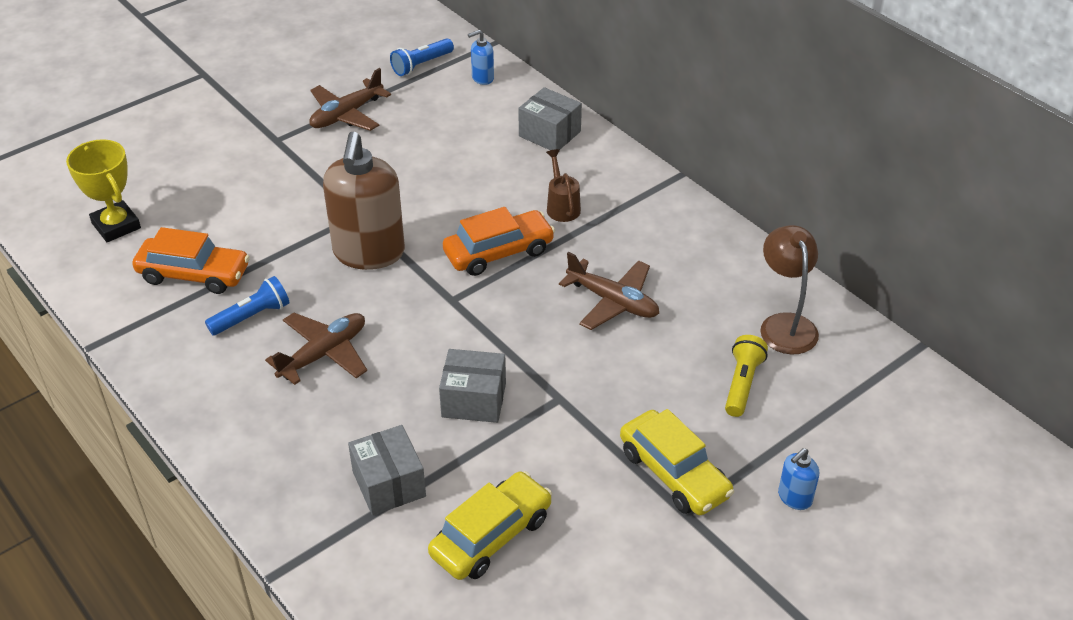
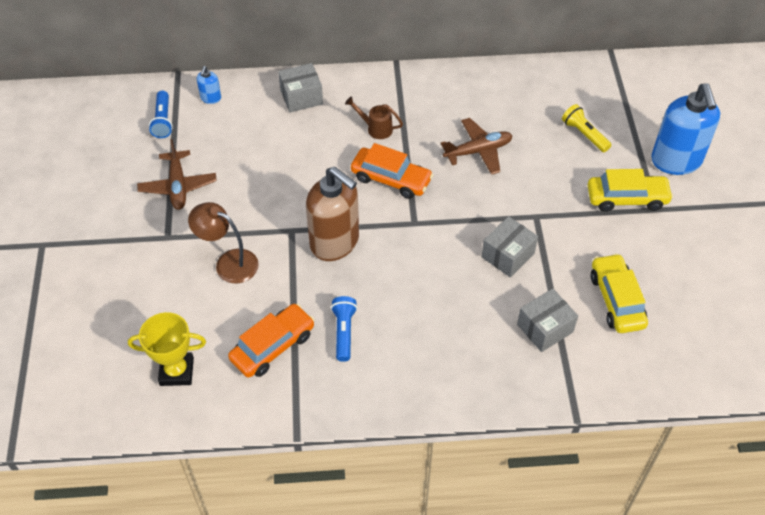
camera: 55 degrees left, 10 degrees up
brown plane [265,313,367,385] -> none
grey box [348,425,426,515] -> grey box turned 45 degrees counterclockwise [517,288,578,352]
orange car [443,207,555,276] -> orange car turned 105 degrees clockwise [351,143,433,199]
brown lamp [760,225,819,354] -> brown lamp moved to [188,202,259,284]
blue soap dispenser [778,448,819,510] -> blue soap dispenser [651,83,720,175], size x2.33

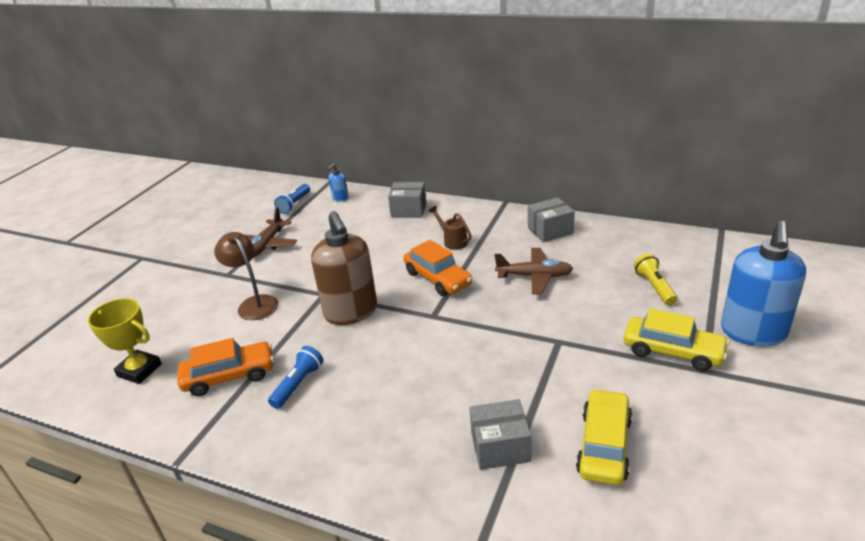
camera: 30 degrees right, 20 degrees down
grey box [481,216,538,278] -> grey box moved to [528,197,575,242]

